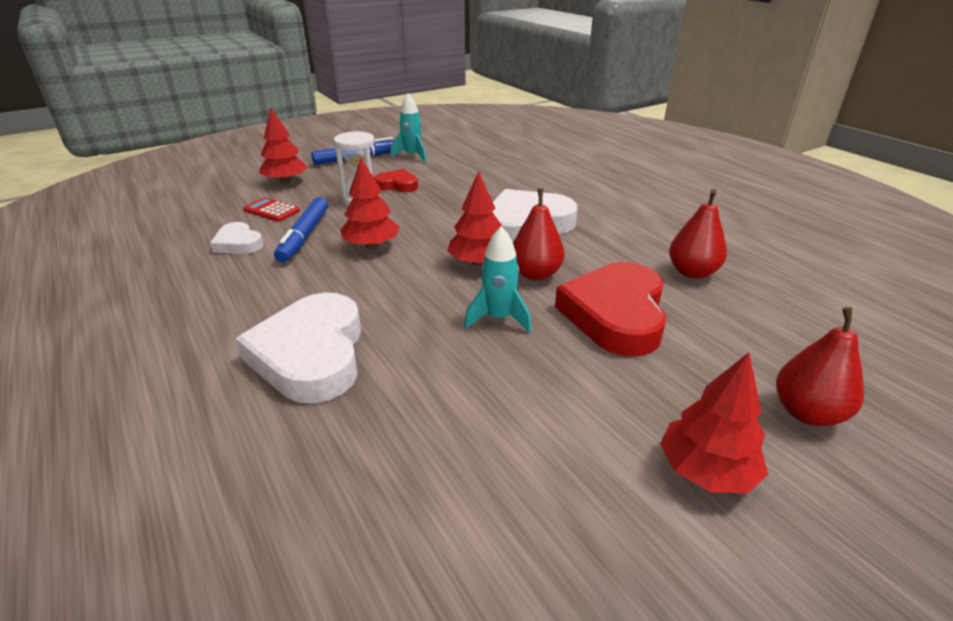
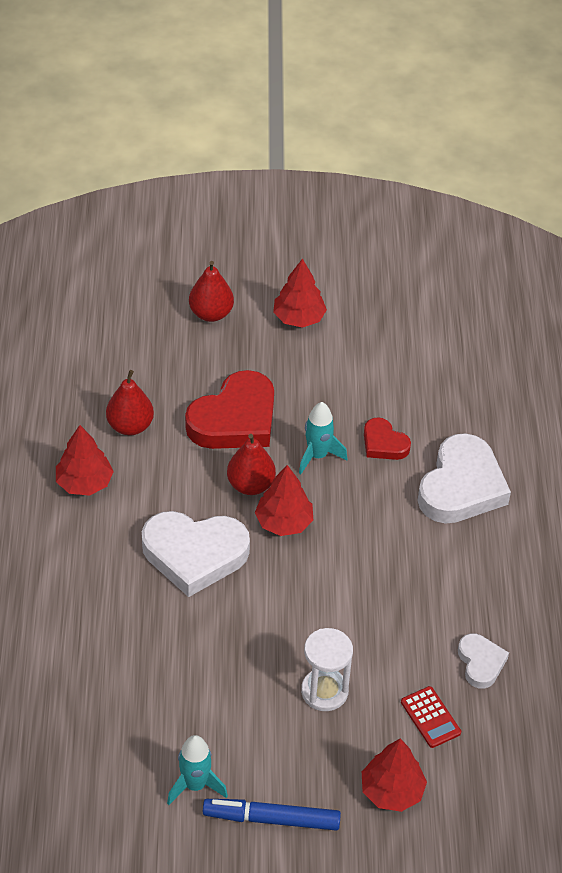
camera: 150 degrees left, 15 degrees up
blue marker [274,197,328,263] -> none
red tree [340,158,399,249] -> red tree moved to [56,425,114,496]
red heart [374,169,418,192] -> red heart moved to [364,417,411,460]

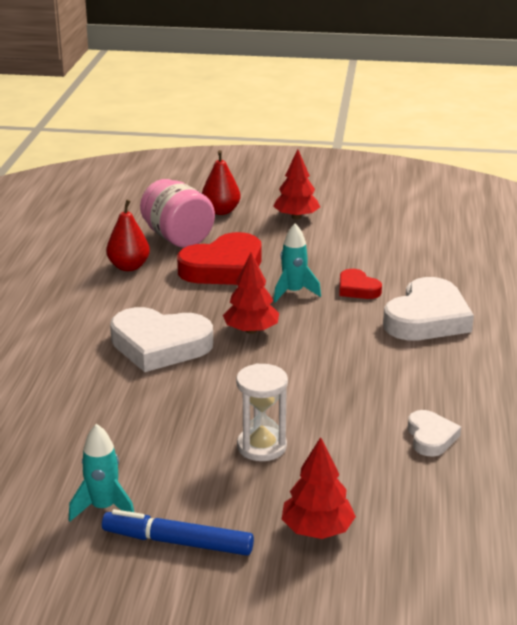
camera: 10 degrees right, 20 degrees down
red tree [56,425,114,496] -> none
red pear [227,434,276,495] -> none
red calculator [401,686,461,748] -> none
none -> pink jar [140,179,215,248]

